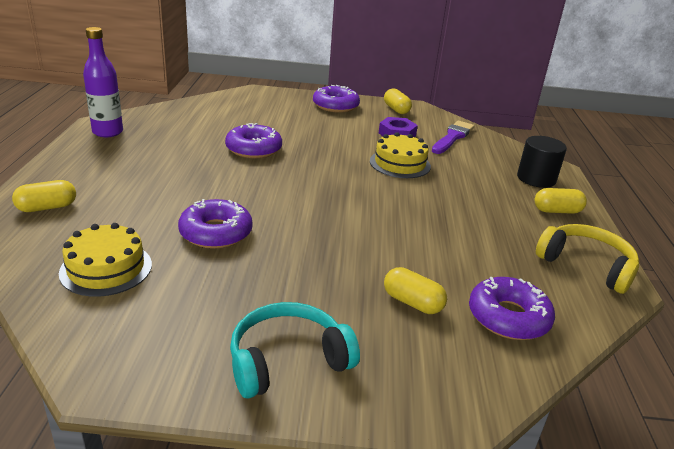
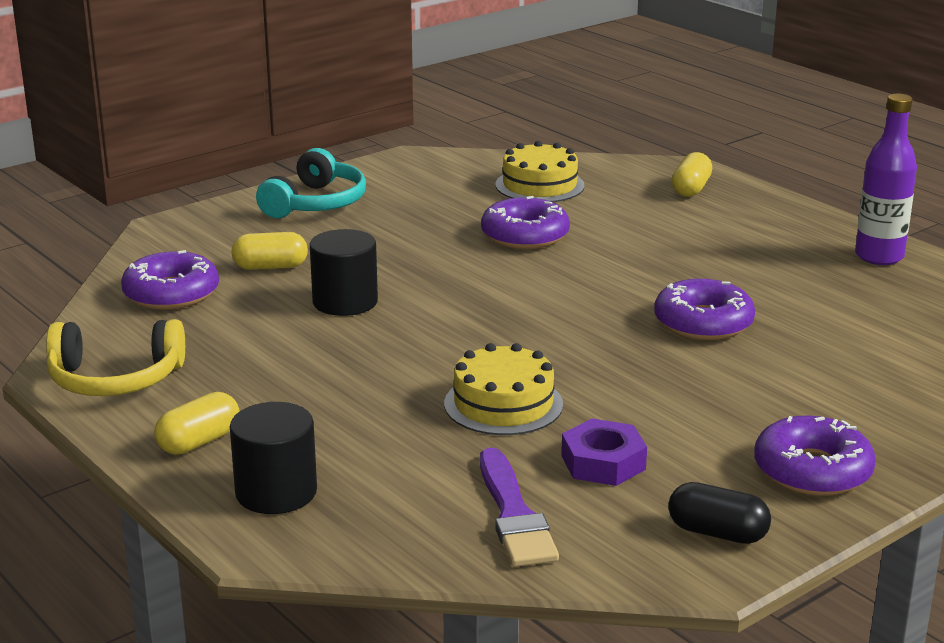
camera: 140 degrees right, 5 degrees down
yellow capsule [384,88,412,114] -> black capsule [668,482,771,544]
none -> black cylinder [310,229,378,316]

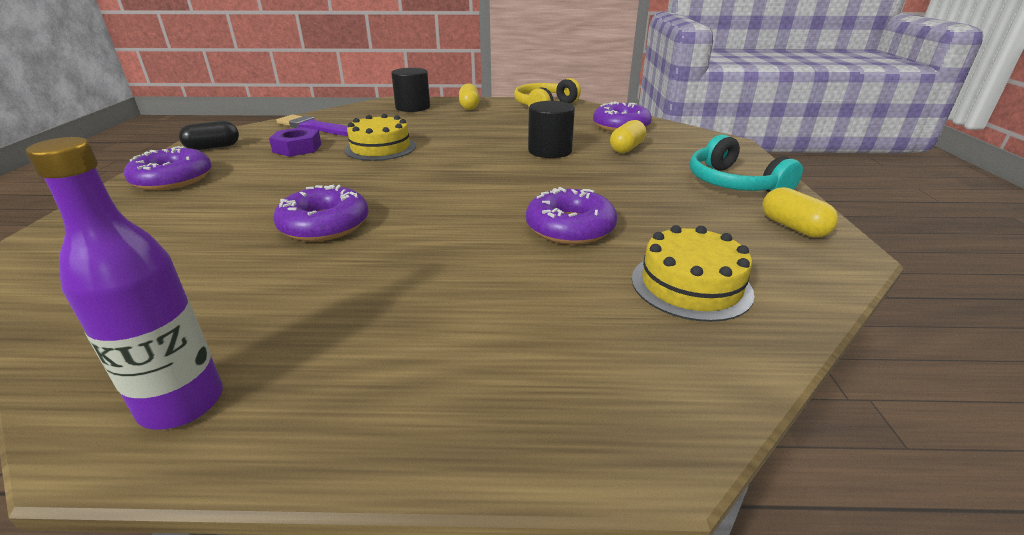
camera: 130 degrees right, 5 degrees up
yellow capsule [672,152,712,197] -> yellow capsule moved to [762,187,838,238]

